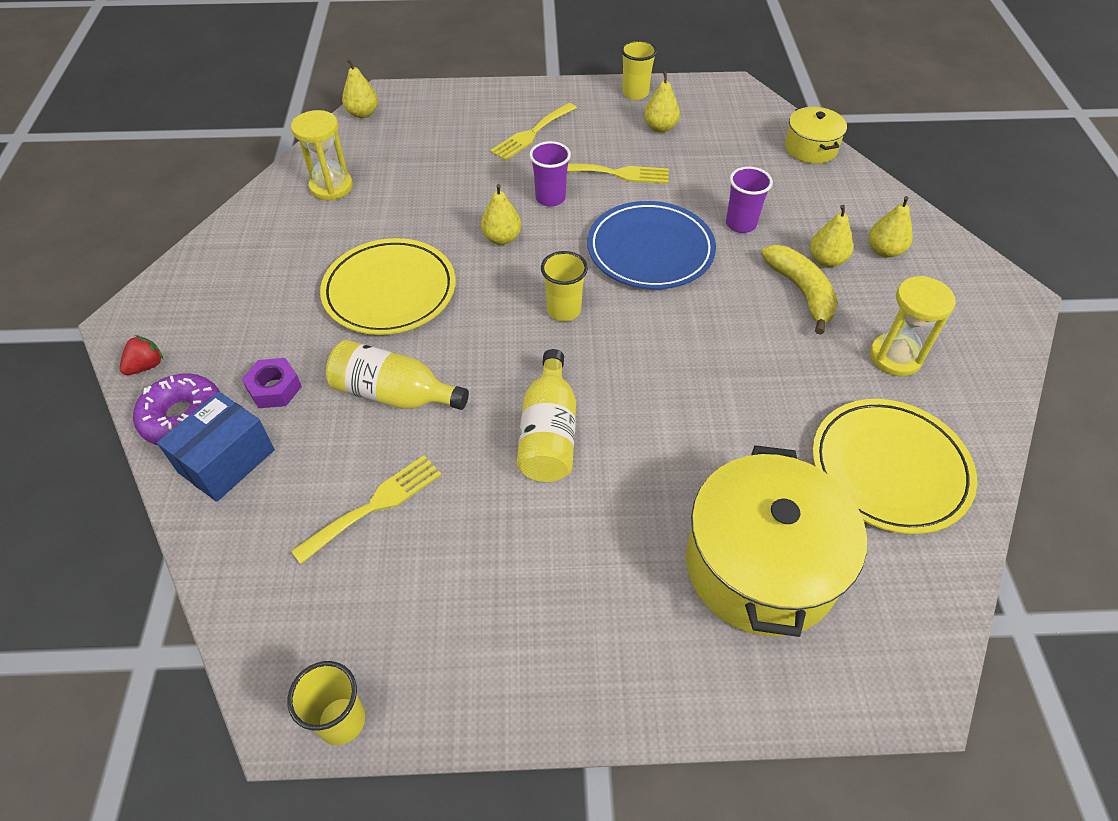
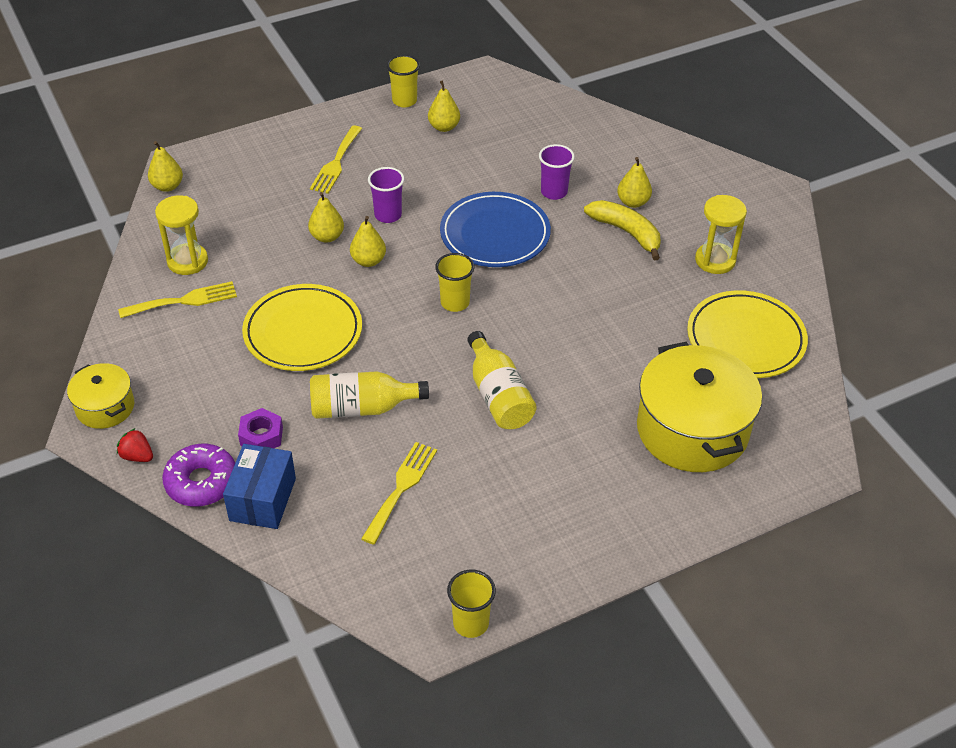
camera: 25 degrees left, 5 degrees down
red strawberry [120,335,163,375] -> red strawberry turned 75 degrees counterclockwise [117,428,153,462]
yellow fork [567,163,669,184] -> yellow fork moved to [118,281,237,318]
yellow pot [785,107,847,164] -> yellow pot moved to [67,363,134,429]
yellow pear [869,196,913,257] -> yellow pear moved to [308,192,344,243]

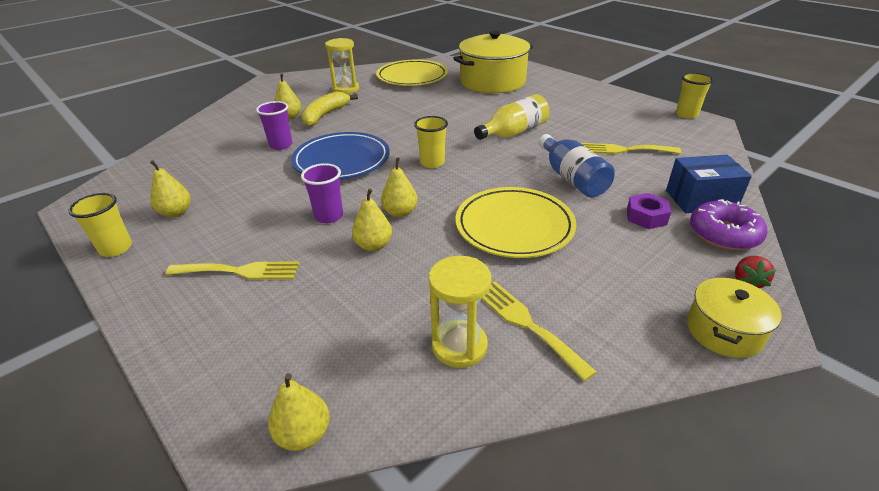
camera: 105 degrees left, 10 degrees down
yellow bottle [310,371,429,419] -> blue bottle [538,134,615,197]

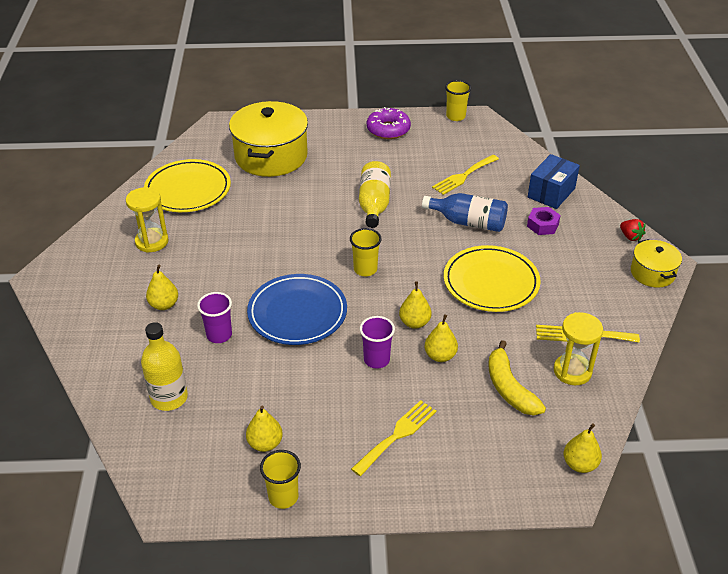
camera: 50 degrees left, 5 degrees up
yellow banana [301,92,358,127] -> yellow banana moved to [488,340,546,415]
purple donut [690,199,767,250] -> purple donut moved to [367,107,411,139]
none -> yellow bottle [141,322,188,411]

